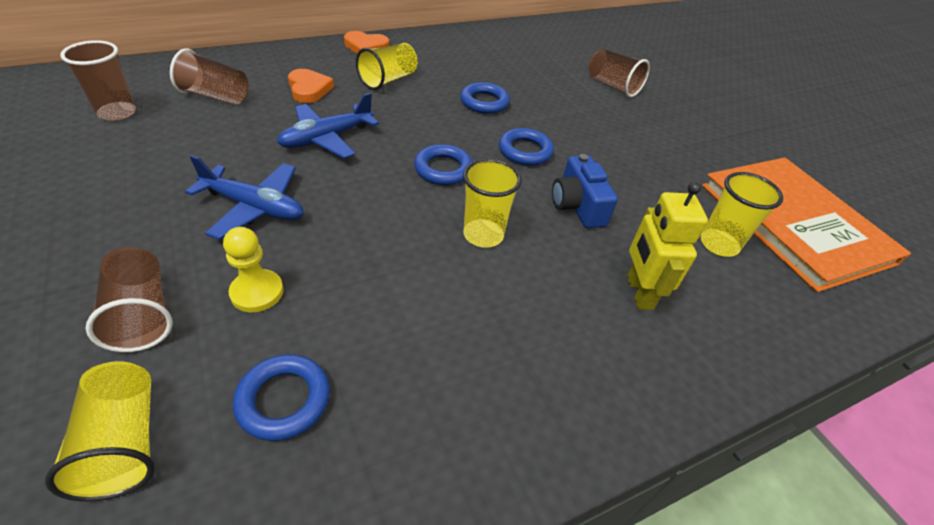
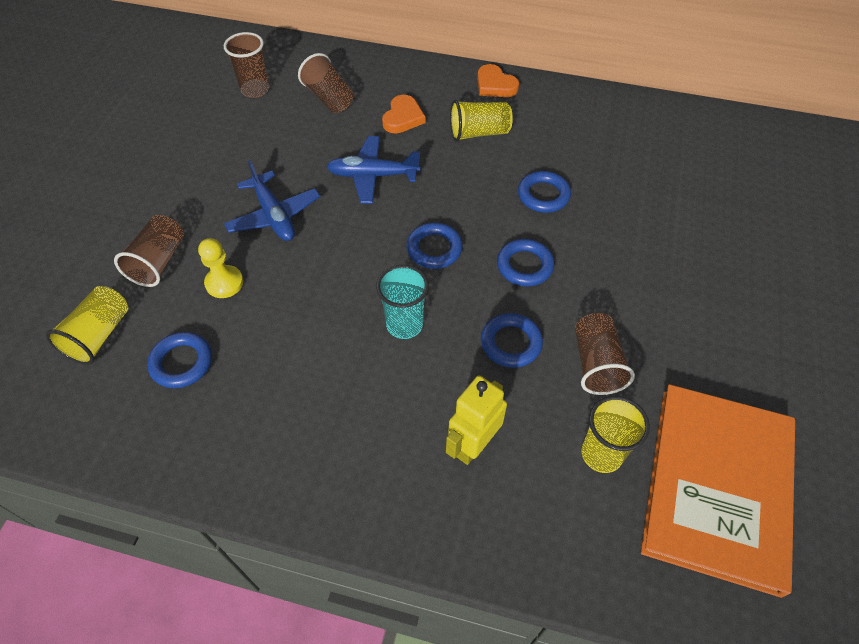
camera: 45 degrees right, 10 degrees up
yellow cup [463,159,522,248] -> turquoise cup [376,265,429,339]
blue camera [552,154,618,228] -> blue ring [481,313,543,368]
brown cup [589,49,650,97] -> brown cup moved to [575,313,635,395]

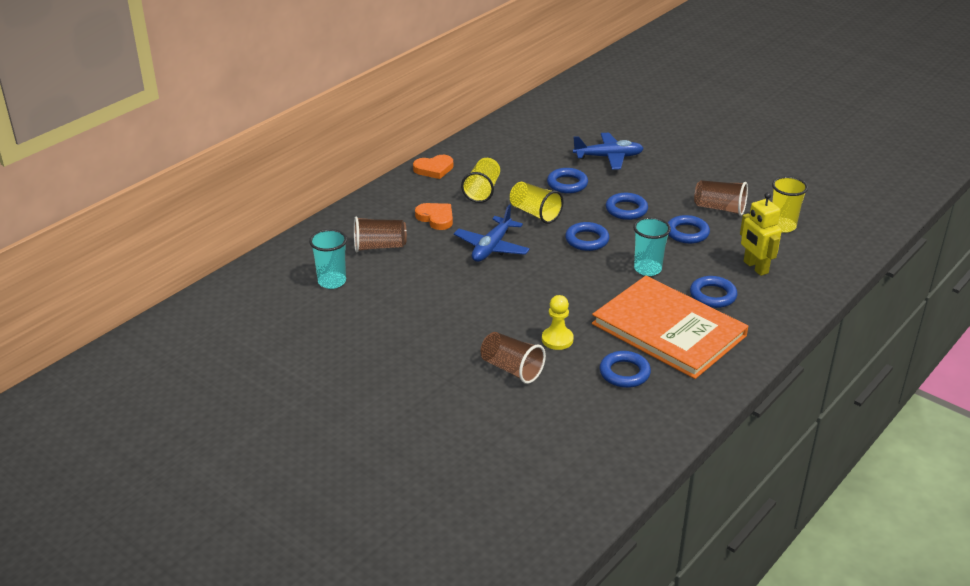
camera: 65 degrees left, 20 degrees down
yellow cup [46,286,128,365] -> yellow cup moved to [510,182,563,224]
brown cup [224,32,269,98] -> turquoise cup [309,229,347,289]
blue plane [224,160,320,241] -> blue plane moved to [573,133,644,170]
orange book [641,384,795,598] -> orange book moved to [592,276,748,379]
none -> blue ring [690,276,737,308]

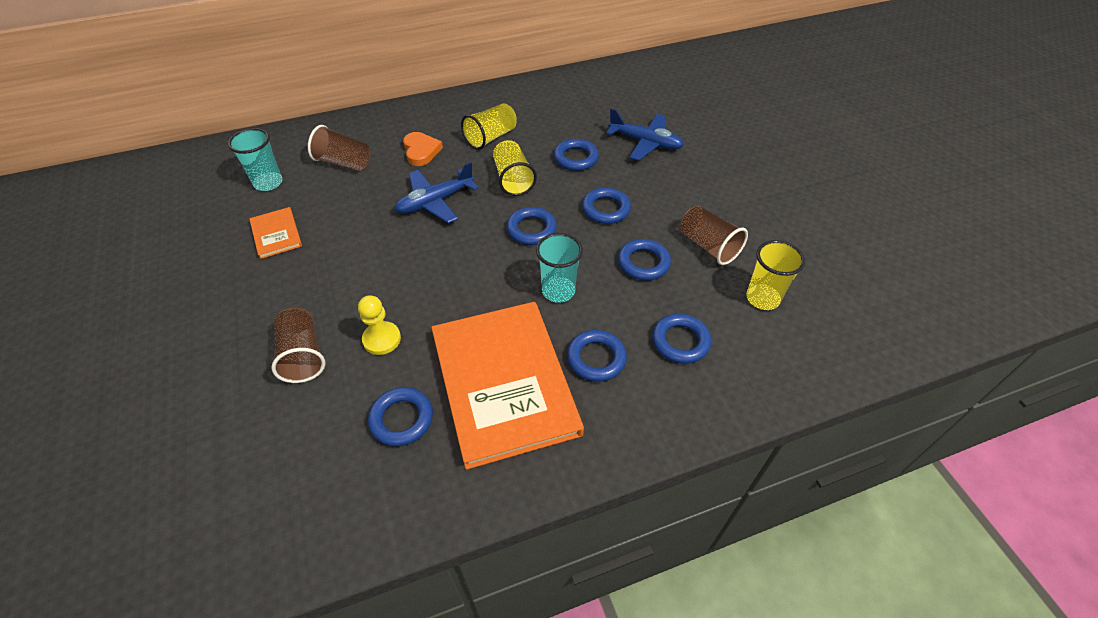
camera: 30 degrees right, 15 degrees up
orange heart [413,155,453,179] -> none
yellow robot [740,192,782,276] -> blue ring [652,314,711,364]
none -> orange book [249,207,302,259]

